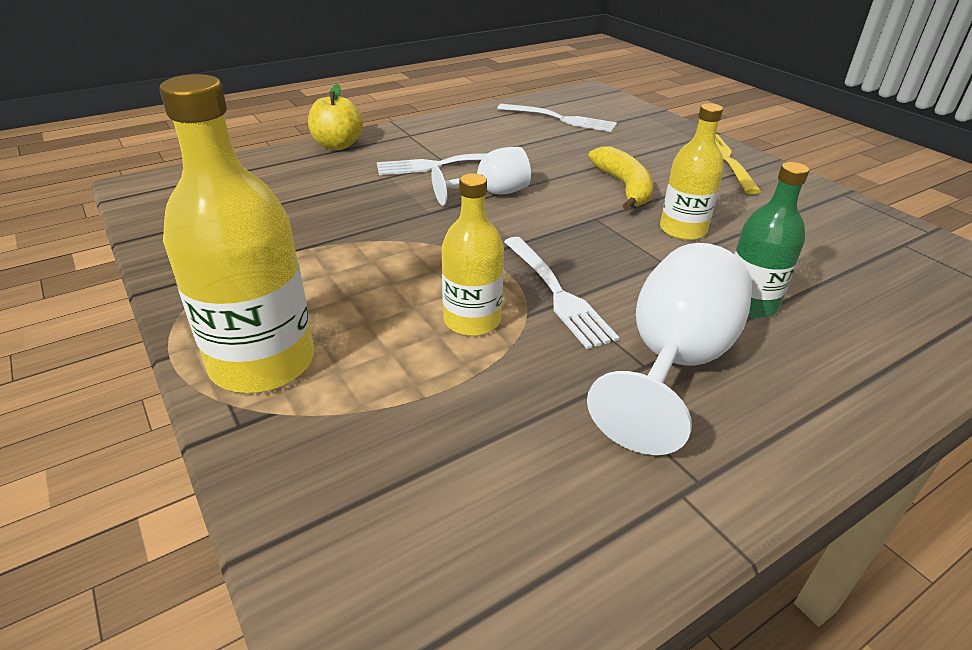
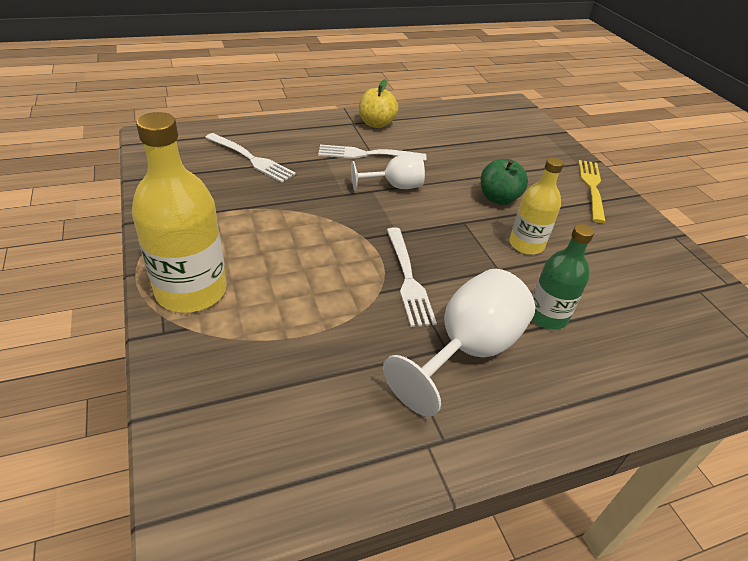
camera: 10 degrees right, 5 degrees up
yellow apple [308,84,363,150] -> yellow apple moved to [359,79,398,128]
yellow bottle [442,173,504,336] -> none
white fork [497,104,617,132] -> white fork moved to [205,133,296,183]
yellow banana [588,146,654,211] -> green apple [481,159,528,205]

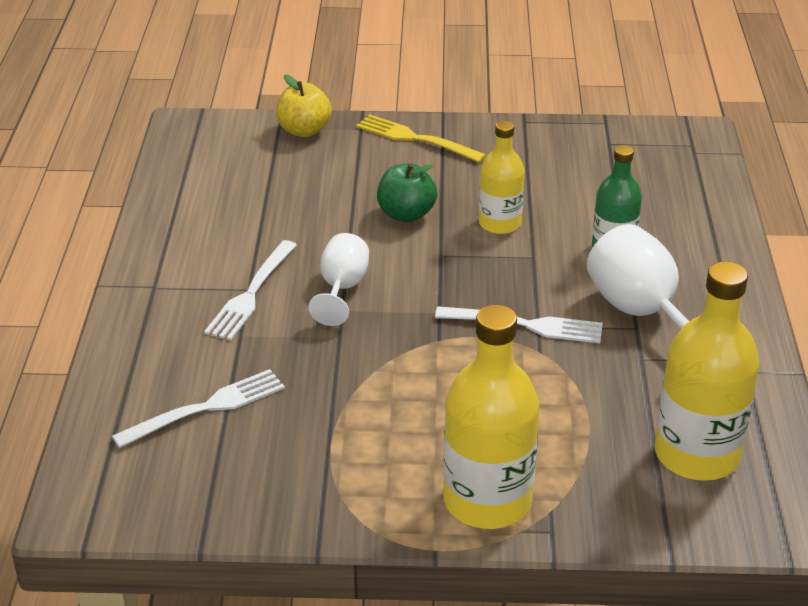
camera: 65 degrees left, 5 degrees down
yellow apple [359,79,398,128] -> yellow apple moved to [276,74,332,137]
none -> yellow bottle [655,261,760,481]

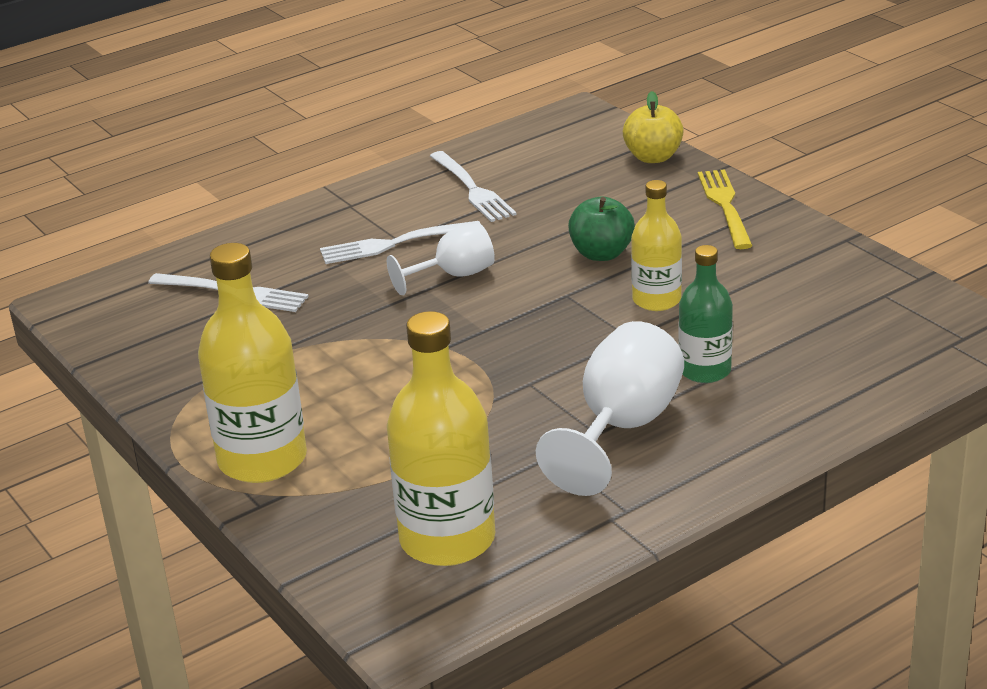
camera: 55 degrees right, 5 degrees down
white fork [435,306,603,343] -> white fork moved to [430,151,517,222]

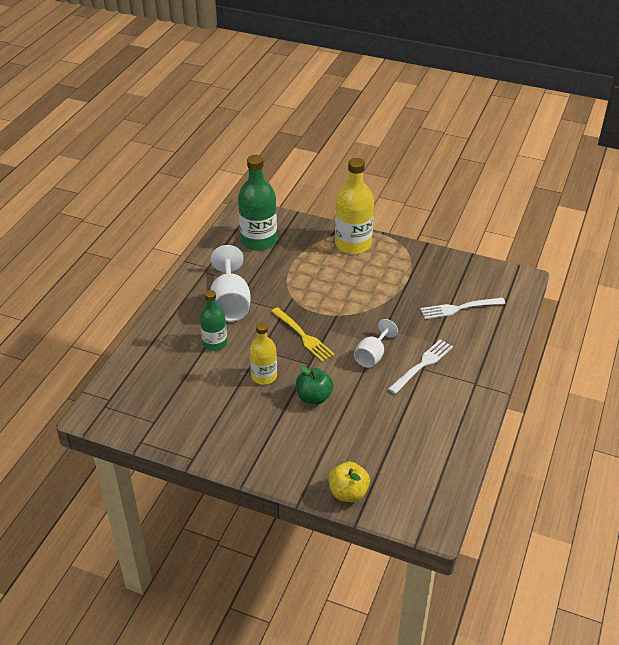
camera: 145 degrees right, 10 degrees up
yellow bottle [387,311,495,566] -> green bottle [238,155,277,251]
white fork [430,151,517,222] -> none
yellow fork [698,169,753,249] -> yellow fork moved to [271,307,335,362]

